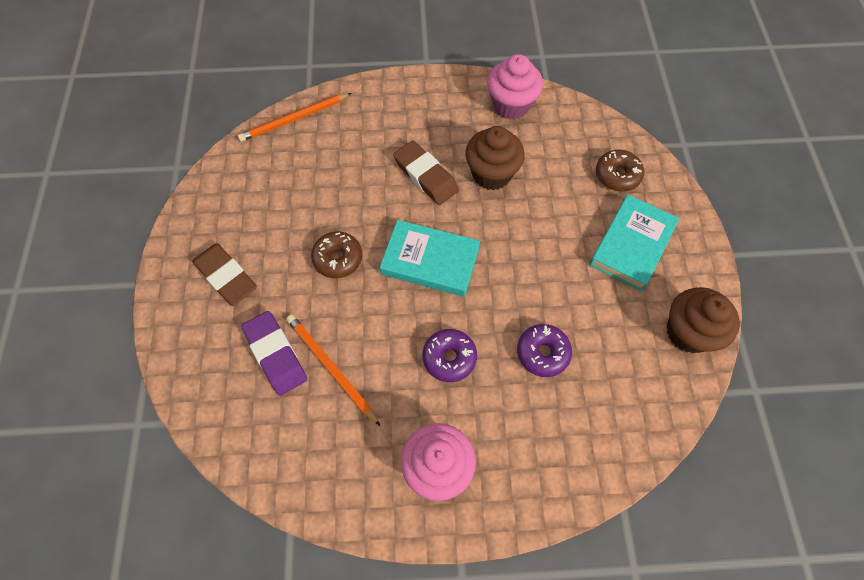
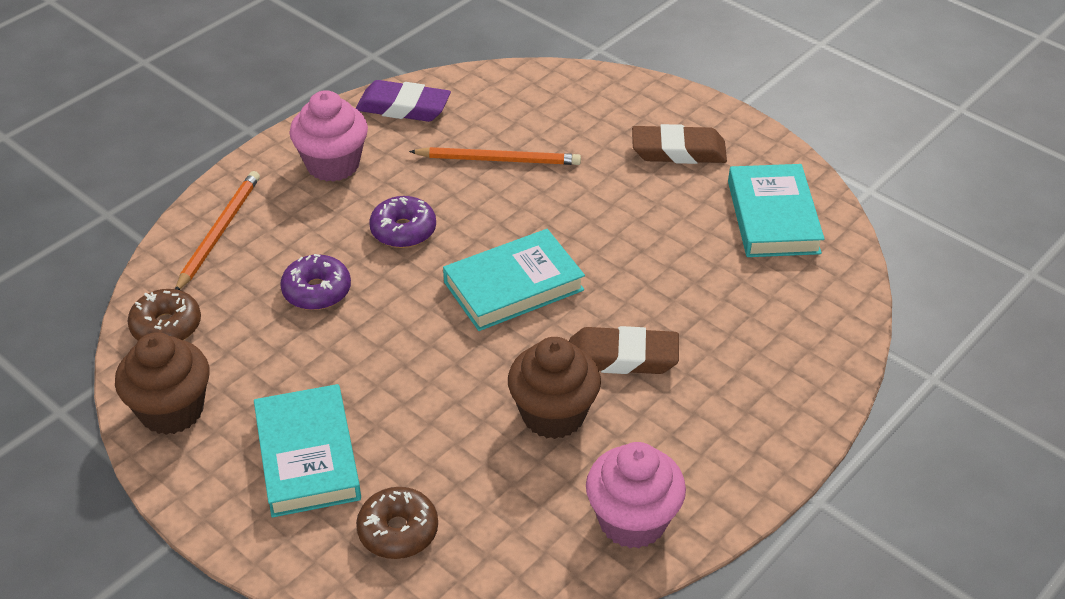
camera: 135 degrees right, 20 degrees down
orange pencil [238,93,352,142] -> orange pencil moved to [175,171,260,290]
purple eraser [241,311,307,396] -> purple eraser moved to [356,80,451,122]
brown donut [311,231,362,278] -> brown donut moved to [127,289,201,340]
none -> turquoise book [728,164,825,257]

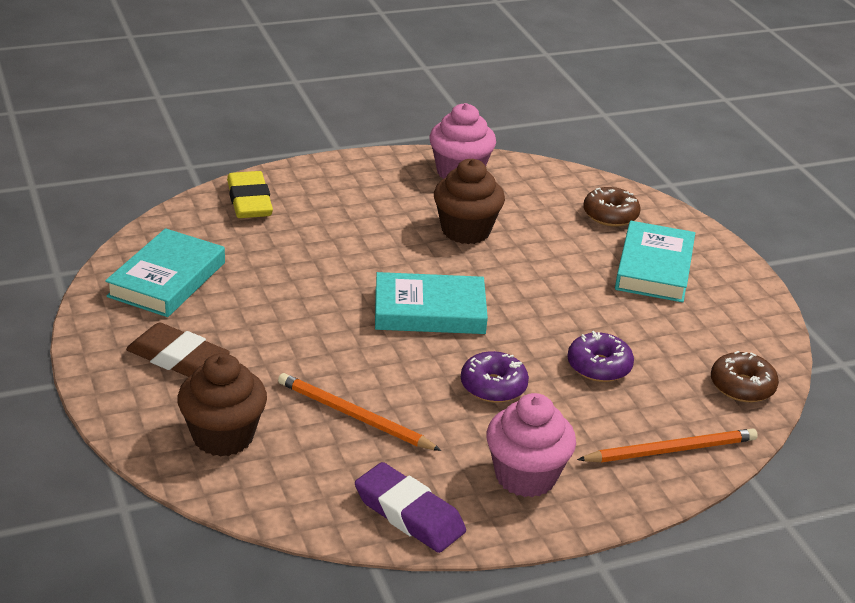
camera: 155 degrees left, 10 degrees down
brown cupcake [115,332,210,435] -> brown cupcake moved to [177,353,267,457]
orange pencil [175,171,260,290] -> orange pencil turned 150 degrees counterclockwise [577,428,758,462]
brown eraser [569,326,679,374] -> none
none -> yellow eraser [227,171,273,218]

